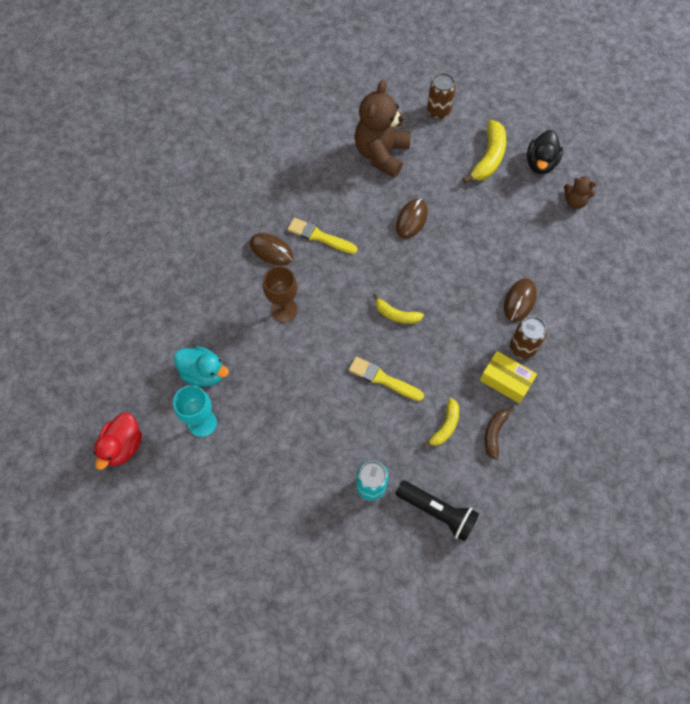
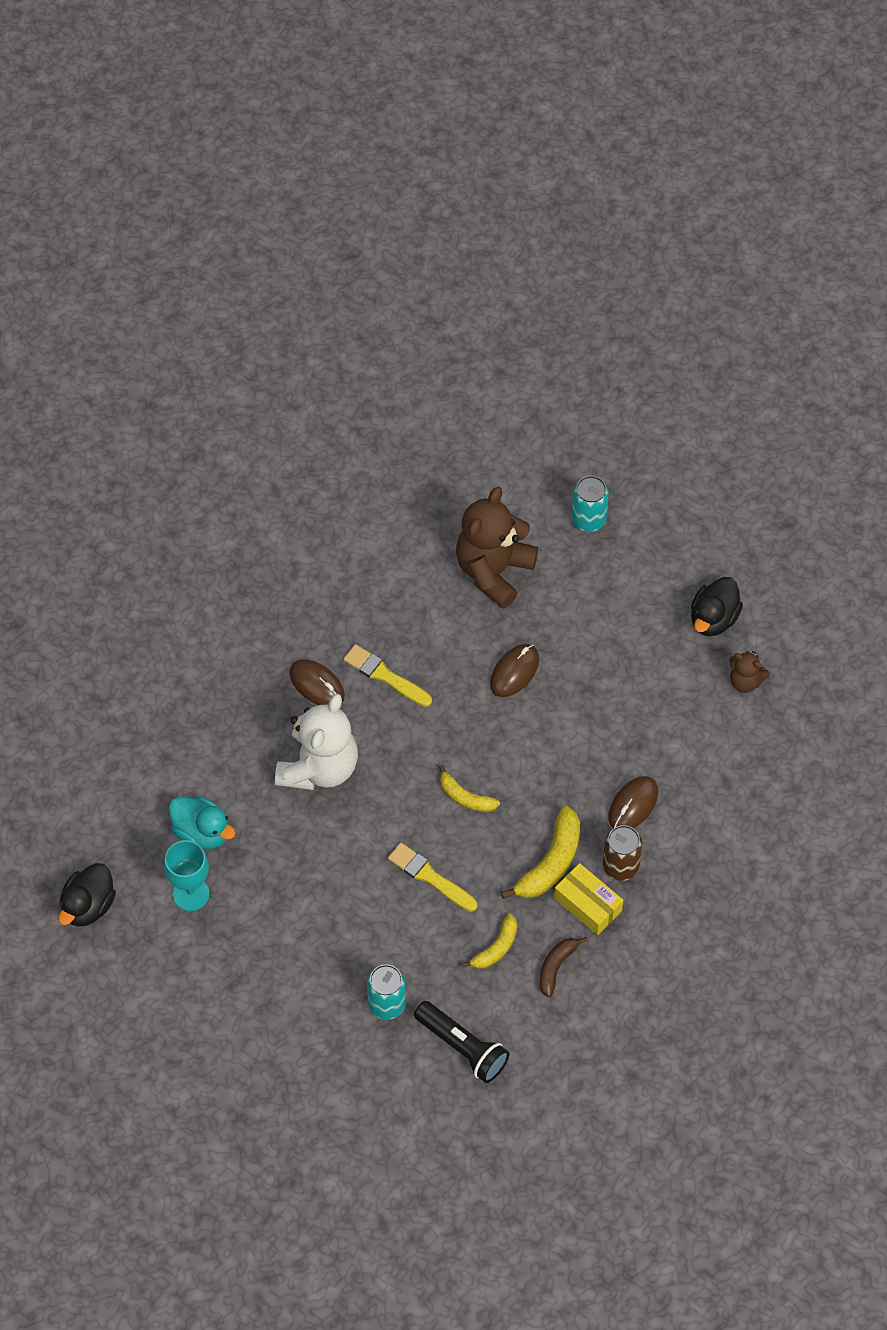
camera: 10 degrees right, 5 degrees down
red duck [94,413,142,470] -> black duck [58,863,116,927]
brown goblet [263,266,298,322] -> white teddy bear [275,694,358,790]
brown can [427,73,456,119] -> turquoise can [572,476,609,532]
yellow banana [462,120,506,183] -> yellow banana moved to [501,806,580,899]

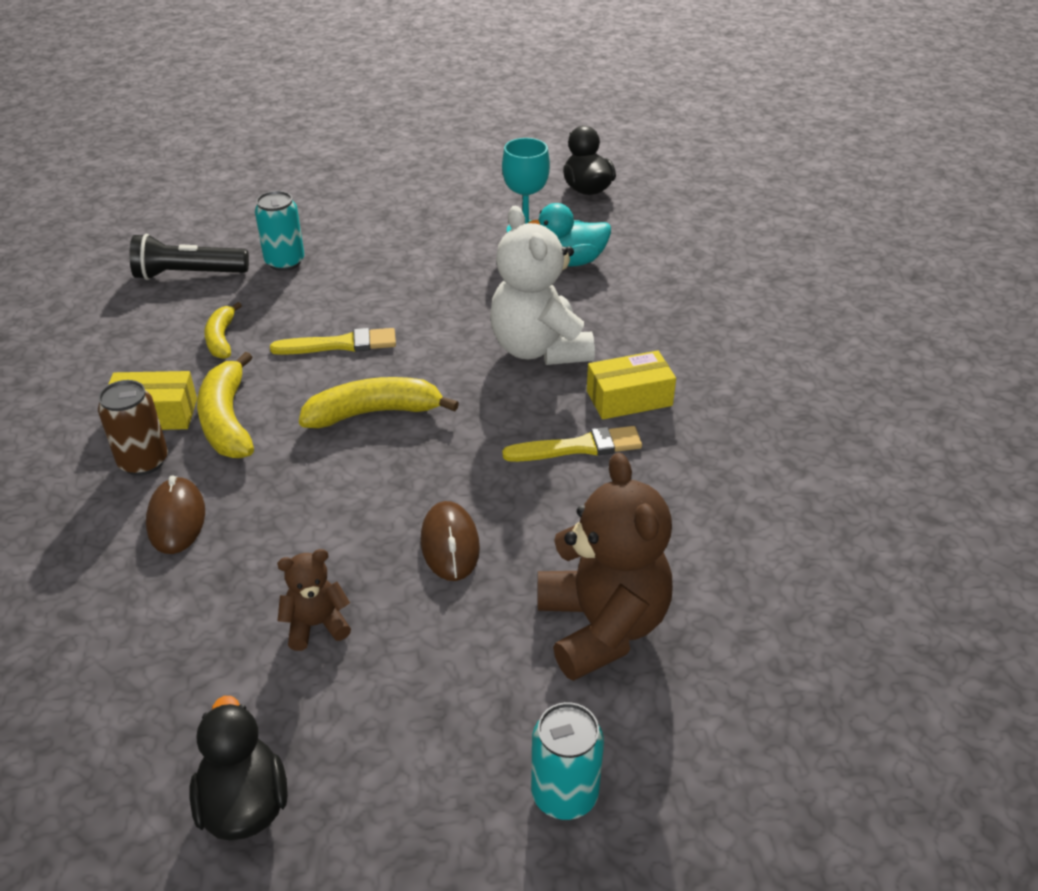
camera: 135 degrees right, 20 degrees down
brown mouse [289,659,345,705] -> yellow box [587,351,676,419]
yellow banana [439,765,500,812] -> yellow banana [299,377,459,428], size x1.62
brown banana [540,937,588,997] -> none
brown teddy bear [729,651,770,693] -> brown teddy bear moved to [277,549,351,651]

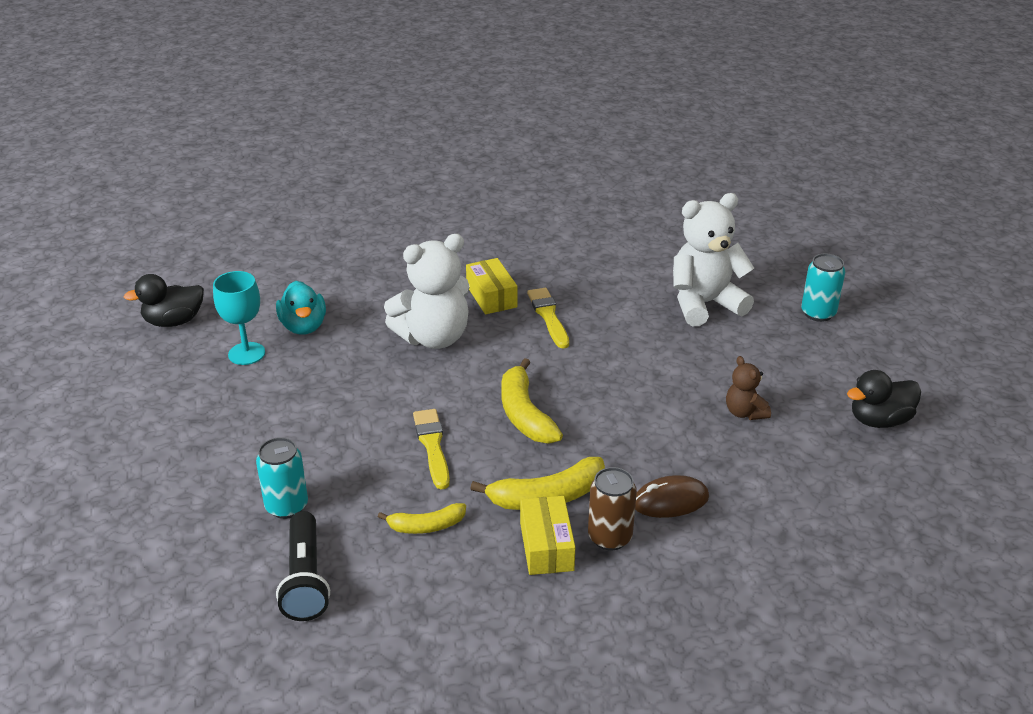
camera: 95 degrees left, 5 degrees down
brown mouse [421,501,480,581] -> none
brown teddy bear [538,452,673,681] -> white teddy bear [673,193,754,326]

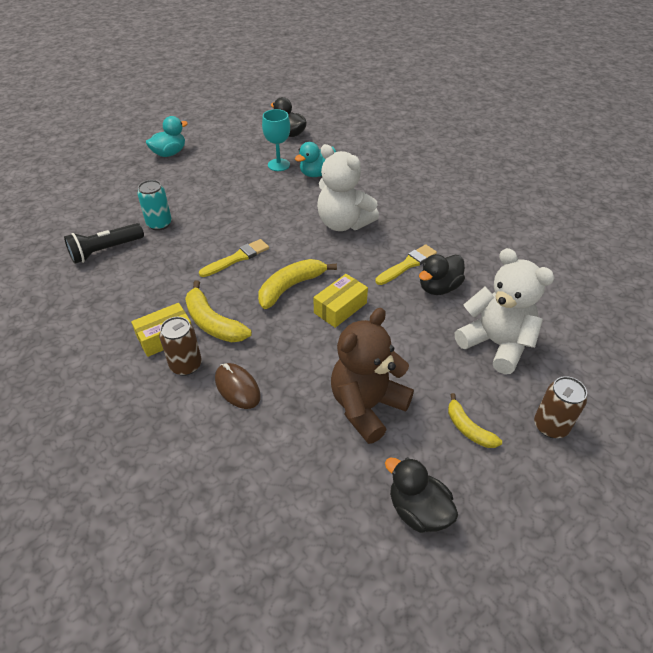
camera: 65 degrees right, 10 degrees up
yellow banana [378,503,466,534] -> yellow banana moved to [448,393,502,448]
yellow box [466,258,517,314] -> yellow box moved to [313,274,368,328]
brown teddy bear [726,356,771,420] -> brown teddy bear [331,308,414,444], size x2.05
turquoise can [801,253,845,322] -> brown can [534,376,587,438]
none -> turquoise duck [146,116,188,157]
none -> black duck [419,254,465,295]

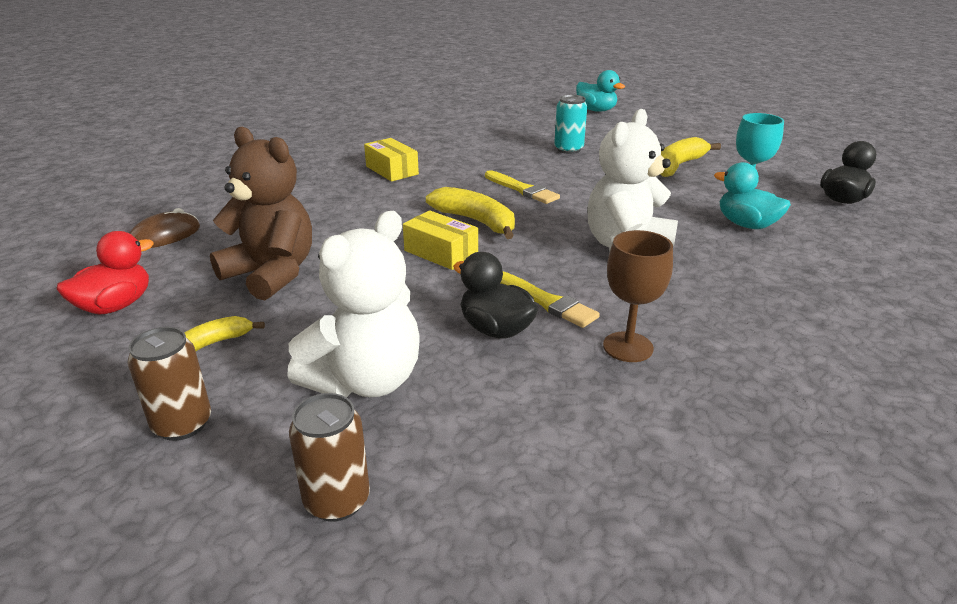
camera: 85 degrees right, 15 degrees down
black flashlight [64,223,144,264] -> none
turquoise duck [146,116,188,157] -> turquoise duck moved to [576,70,625,112]
brown can [159,317,202,376] -> brown can moved to [289,393,370,522]
yellow banana [185,280,252,342] -> yellow banana moved to [660,137,721,177]
brown mouse [215,363,261,409] -> brown mouse moved to [129,208,200,248]
black duck [385,457,458,533] -> red duck [57,231,154,315]
none -> brown goblet [603,230,673,362]

